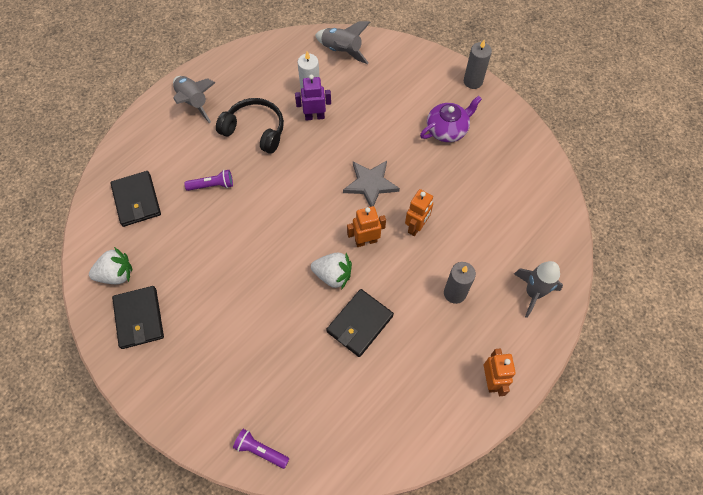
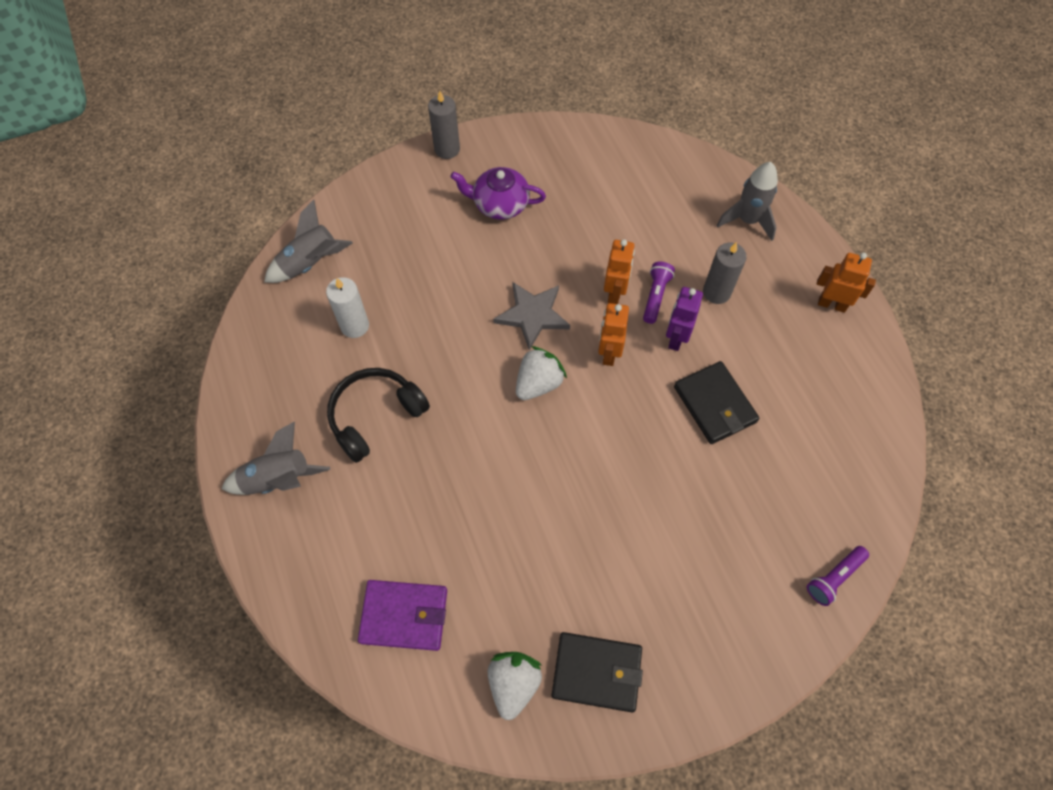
camera: 65 degrees left, 0 degrees up
black wallet [110,171,161,227] -> purple wallet [358,580,447,651]
purple flashlight [184,170,233,191] -> purple flashlight moved to [643,262,675,324]
purple robot [295,75,331,121] -> purple robot moved to [666,287,703,351]
white strawberry [311,253,352,290] -> white strawberry moved to [516,346,567,400]
orange robot [405,189,433,236] -> orange robot turned 45 degrees clockwise [604,239,635,304]
purple teapot [420,96,482,142] -> purple teapot turned 75 degrees counterclockwise [450,167,546,220]

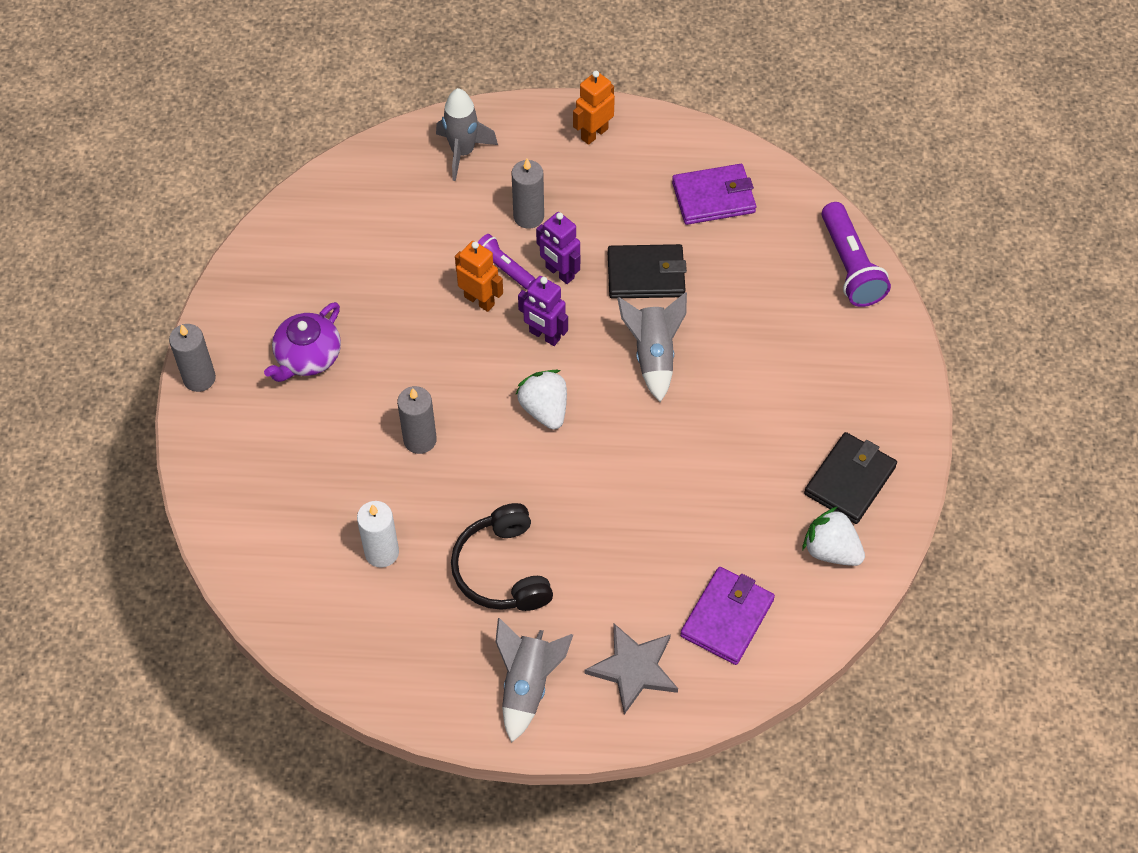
camera: 65 degrees left, 5 degrees down
grey rocket [264,200,353,283] -> grey rocket moved to [617,292,687,402]
grey star [493,282,570,350] -> grey star moved to [585,624,678,715]
orange robot [598,303,629,366] -> purple robot [518,276,568,346]
purple flashlight [807,546,869,606] -> purple flashlight [822,202,891,307], size x1.68
none -> grey candle [397,386,437,454]
none -> purple wallet [672,164,756,225]

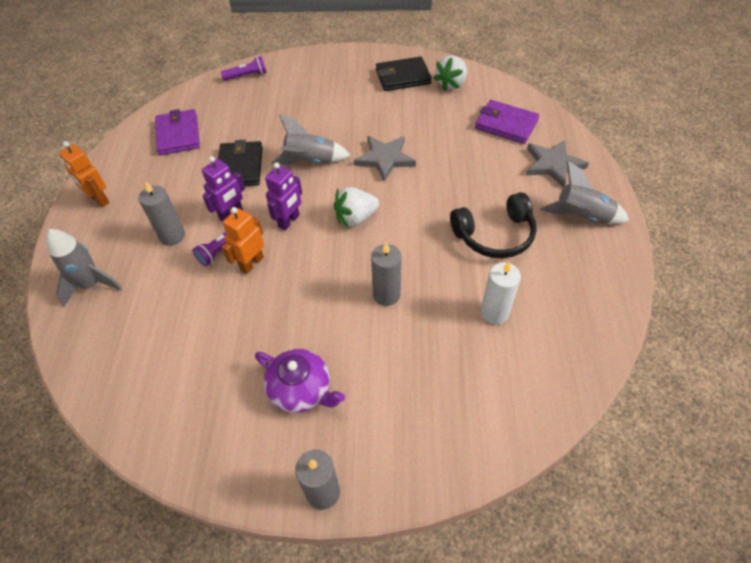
camera: 90 degrees left, 5 degrees down
black wallet [804,432,897,524] -> black wallet turned 45 degrees counterclockwise [376,57,432,91]
purple flashlight [822,202,891,307] -> purple flashlight [221,56,267,81], size x0.60
none -> grey star [354,136,416,182]

